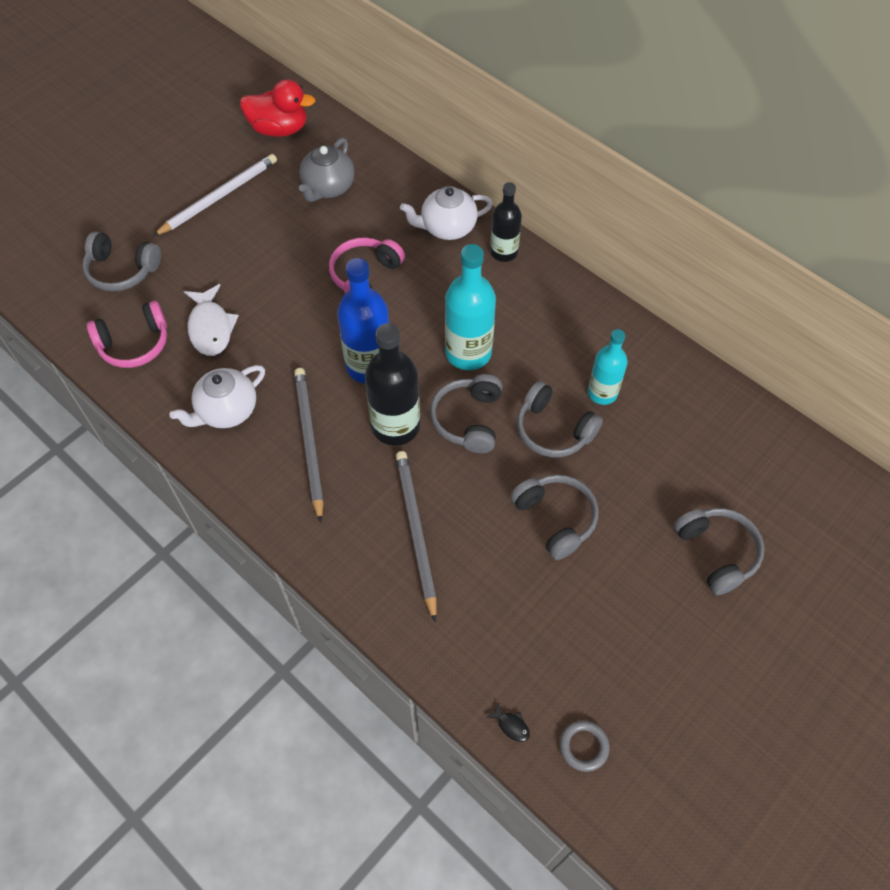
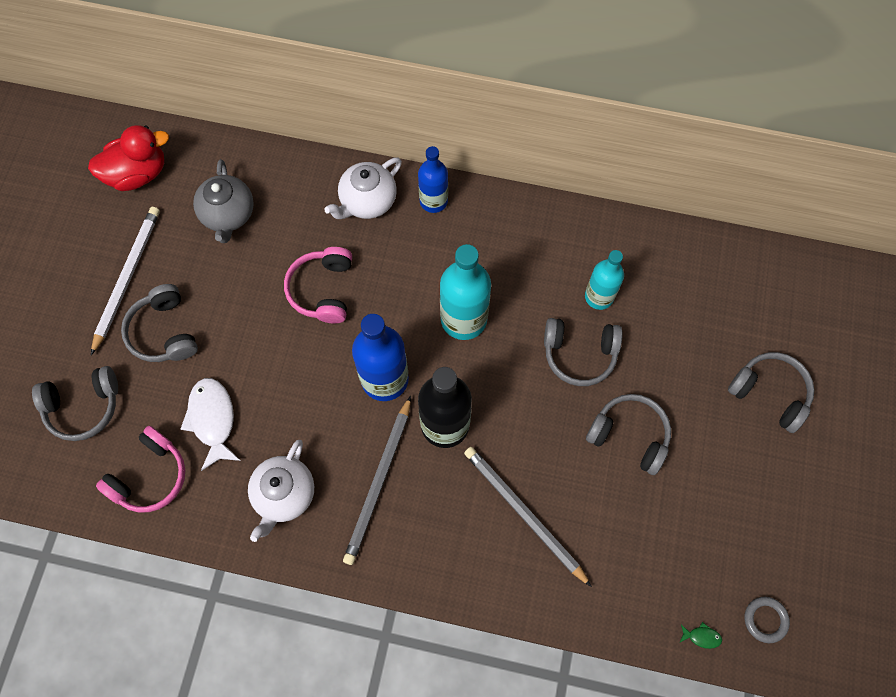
camera: 30 degrees left, 10 degrees up
white fish [184,284,239,356] -> white fish turned 150 degrees counterclockwise [181,378,241,471]
grey pencil [294,368,324,523] -> grey pencil turned 120 degrees counterclockwise [343,396,411,565]
grey headphones [430,374,502,453] -> grey headphones moved to [121,284,198,362]
black fish [487,703,530,742] -> green fish [679,622,722,649]
black bottle [490,182,522,262] -> blue bottle [418,146,448,213]

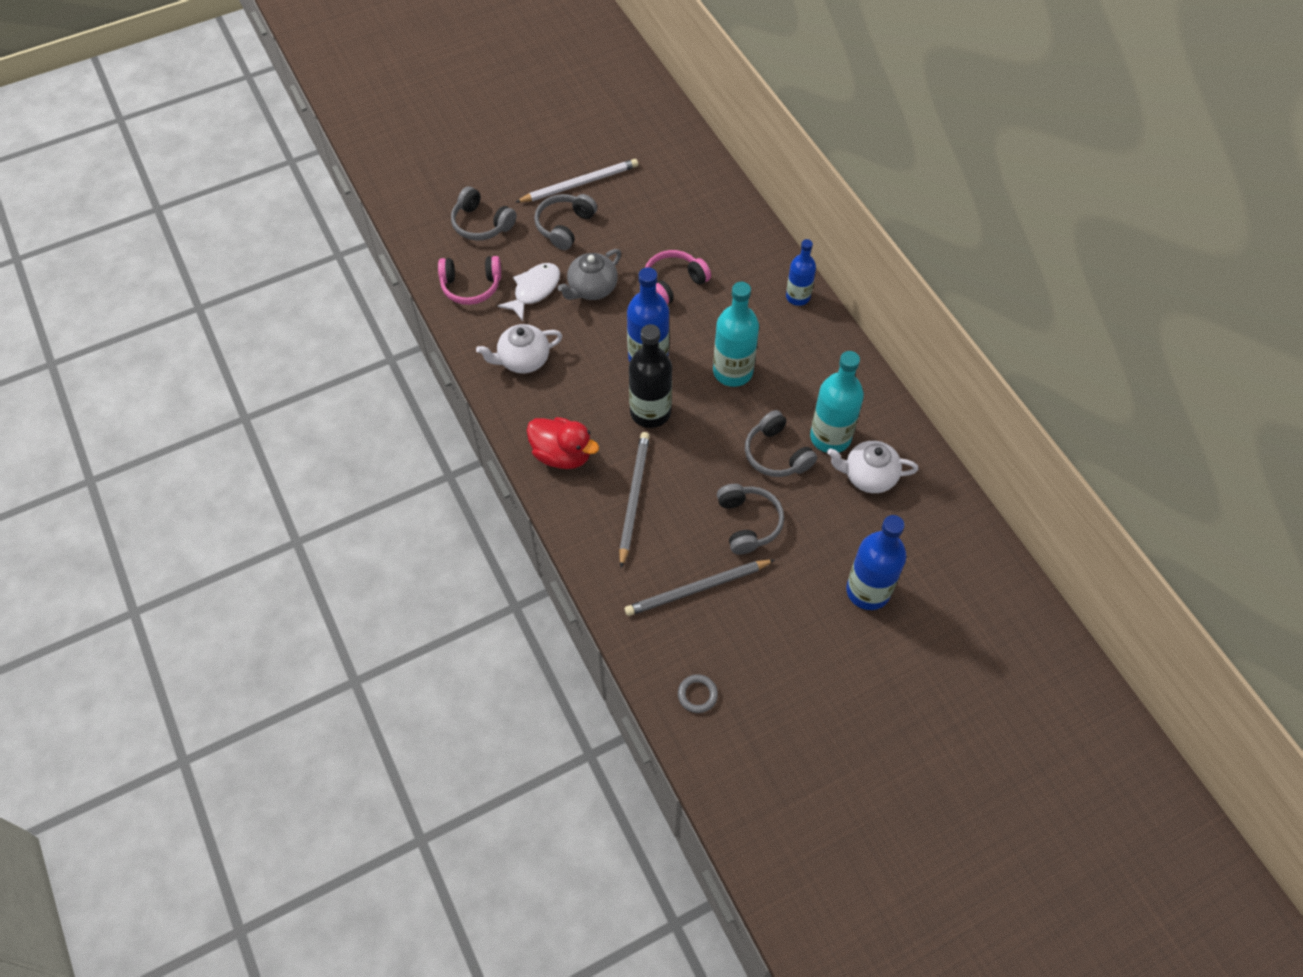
camera: 50 degrees right, 10 degrees down
red duck [88,125,169,191] -> red duck moved to [527,417,599,469]
grey teapot [193,159,254,243] -> grey teapot moved to [558,249,621,300]
white teapot [324,158,402,219] -> white teapot moved to [827,441,918,493]
grey pencil [343,396,411,565] -> grey pencil moved to [625,559,775,616]
turquoise bottle [585,250,624,310] -> turquoise bottle [810,351,864,453], size x1.57
green fish [679,622,722,649] -> none
grey headphones [728,352,815,433] -> blue bottle [846,515,907,610]

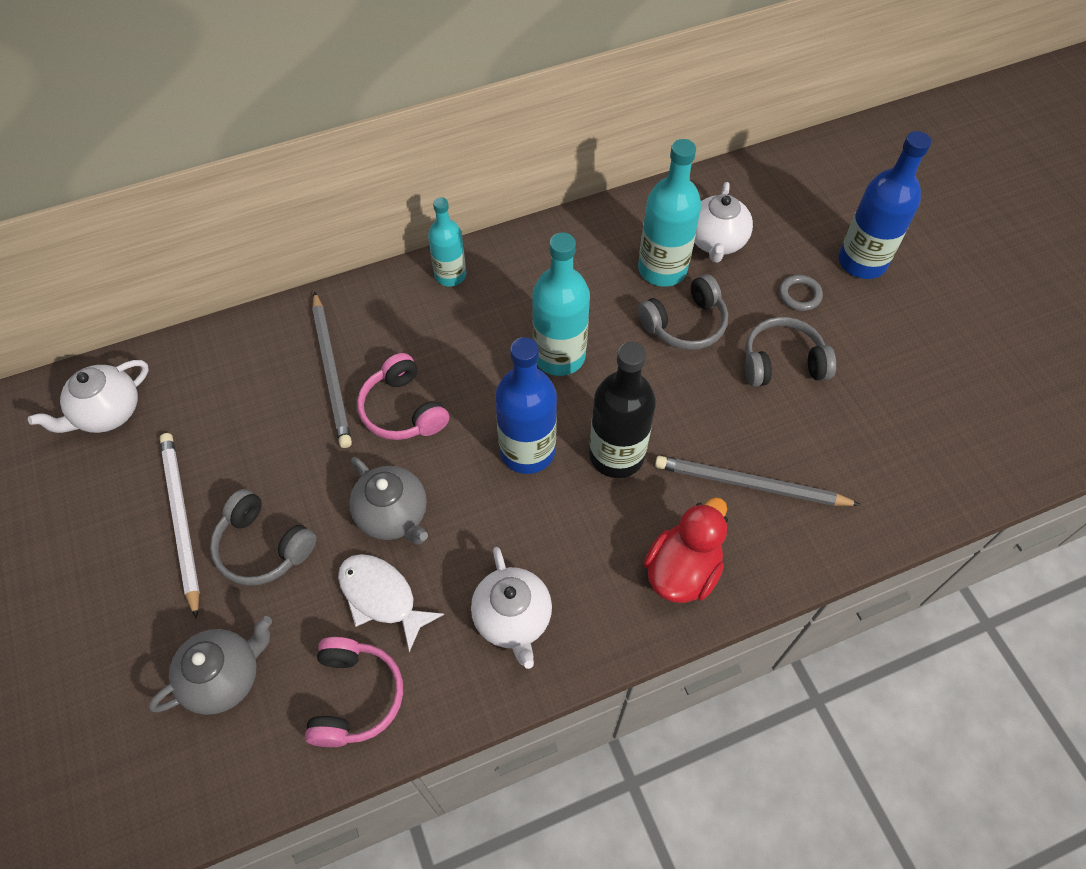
camera: 85 degrees left, 0 degrees up
grey headphones [451,186,516,241] -> grey teapot [148,616,272,715]
grey pencil [625,559,775,616] -> grey pencil moved to [312,292,352,448]
grey ring [678,674,718,713] -> grey ring moved to [779,275,823,311]
blue bottle [786,239,816,306] -> turquoise bottle [428,197,466,287]
none -> white teapot [28,360,149,433]

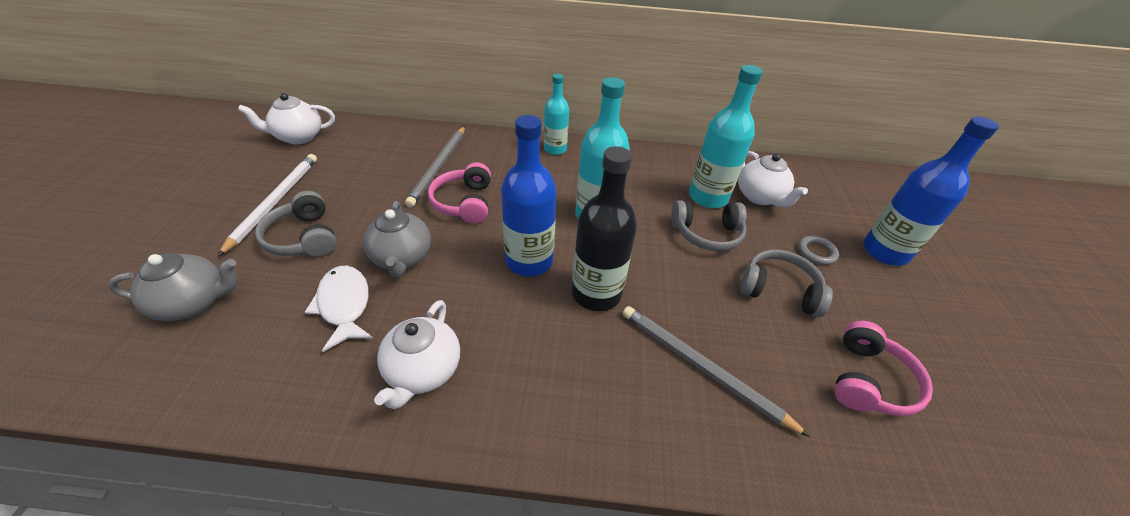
camera: 25 degrees right, 15 degrees down
pink headphones [305,637,403,747] -> pink headphones moved to [834,321,933,416]
red duck [644,497,728,603] -> none
white teapot [694,182,753,263] -> white teapot turned 60 degrees counterclockwise [738,151,808,207]

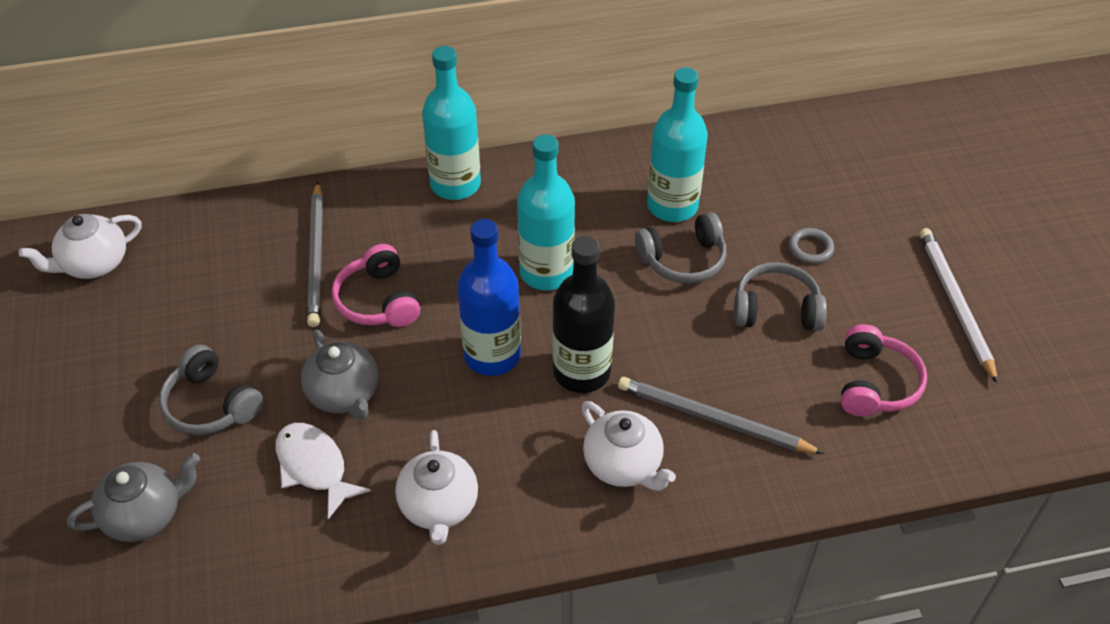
camera: 15 degrees left, 5 degrees up
white pencil [217,154,317,257] -> white pencil moved to [920,228,998,384]
turquoise bottle [544,74,569,155] -> turquoise bottle [422,46,481,200], size x1.57
white teapot [738,151,808,207] -> white teapot moved to [581,401,676,491]
blue bottle [863,117,999,266] -> none

